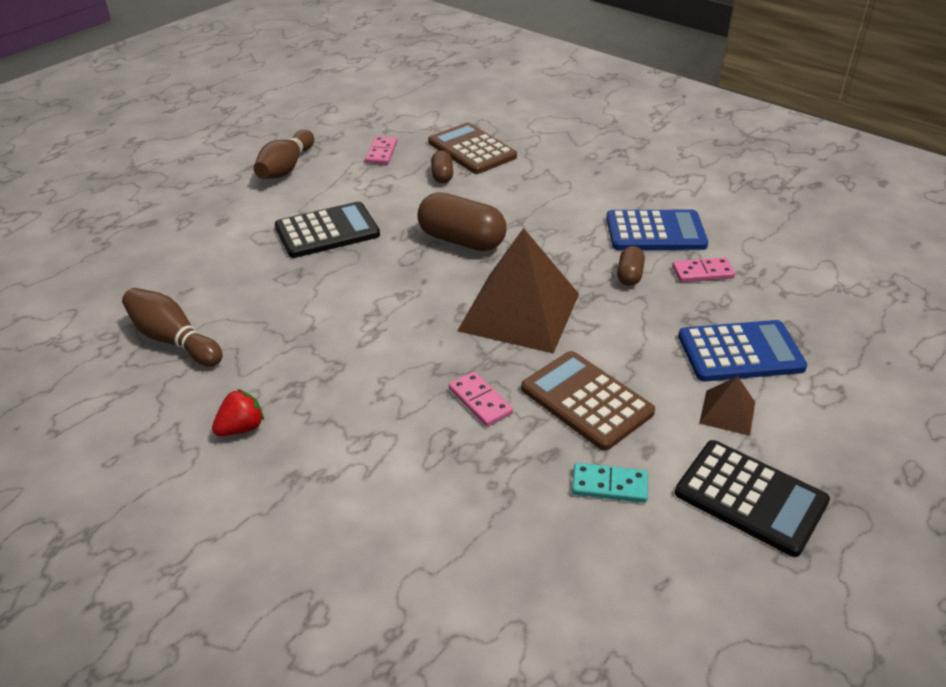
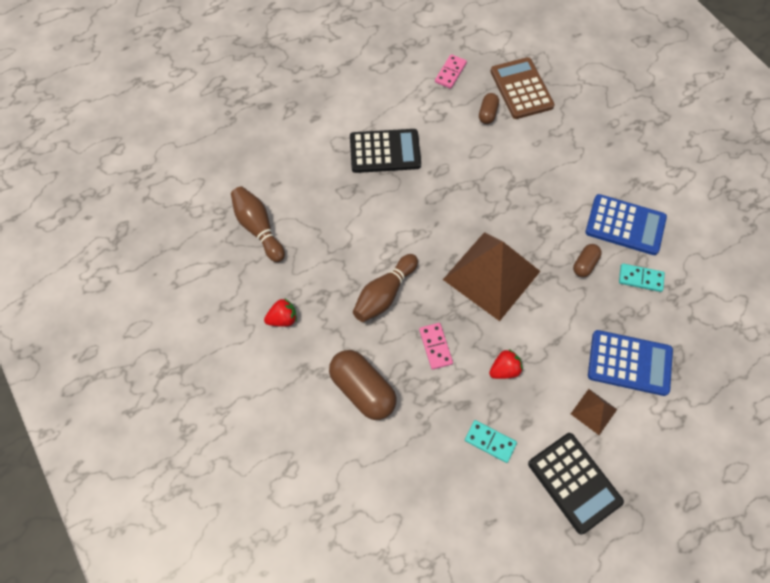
camera: 20 degrees right, 25 degrees up
brown bowling pin [253,130,314,179] -> brown bowling pin moved to [353,254,418,322]
brown capsule [417,192,506,251] -> brown capsule moved to [329,350,397,420]
brown calculator [521,351,655,451] -> red strawberry [489,349,523,379]
pink domino [672,258,735,282] -> turquoise domino [619,263,665,292]

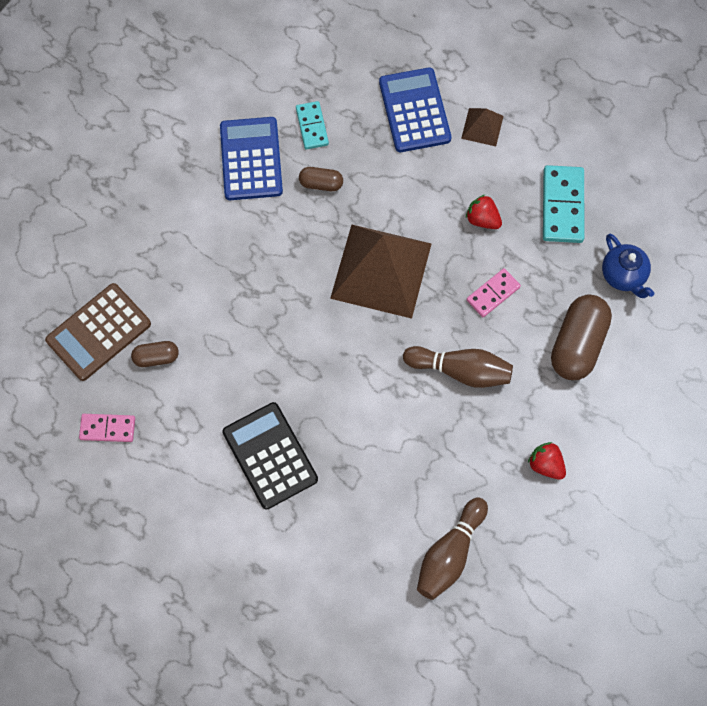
camera: 115 degrees left, 5 degrees up
turquoise domino [465,420,517,463] -> turquoise domino [543,165,584,243], size x1.60
black calculator [528,433,624,534] -> none
none -> blue teapot [602,234,654,298]

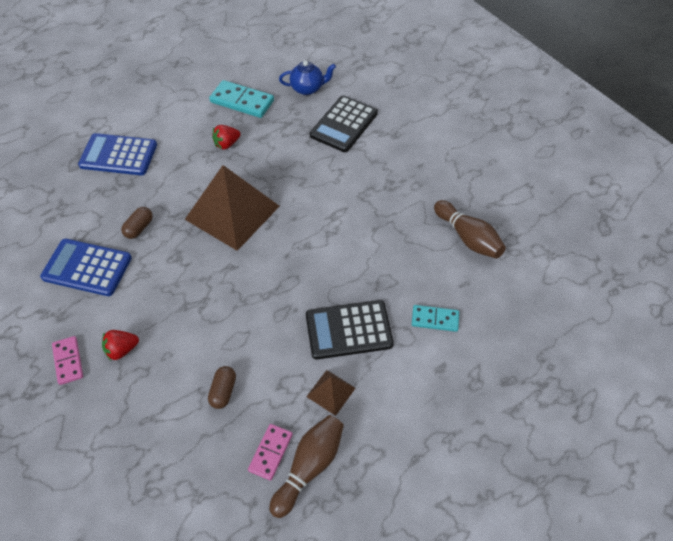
camera: 70 degrees left, 15 degrees down
brown calculator [45,283,151,381] -> none
turquoise domino [296,101,329,149] -> turquoise domino moved to [412,305,459,332]
brown bowling pin [403,346,513,388] -> brown bowling pin moved to [269,415,344,518]
brown pyramid [461,108,503,146] -> brown pyramid moved to [306,370,356,416]
pink domino [467,268,521,317] -> pink domino moved to [52,336,83,385]
red strawberry [528,442,566,480] -> red strawberry moved to [102,330,139,360]
brown capsule [551,295,612,380] -> black calculator [310,95,378,152]

